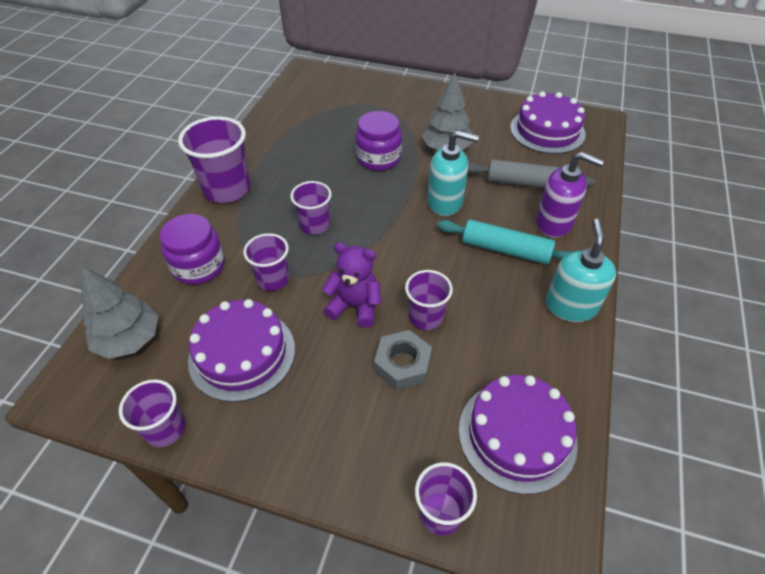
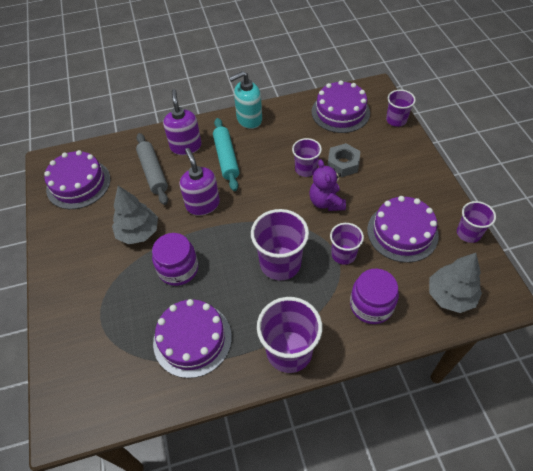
camera: 120 degrees left, 5 degrees up
purple cup [290,181,332,235] -> purple cup [251,209,309,280], size x1.66
turquoise soap dispenser [428,130,479,216] -> purple soap dispenser [180,148,220,215]
none -> purple cake [153,299,232,378]

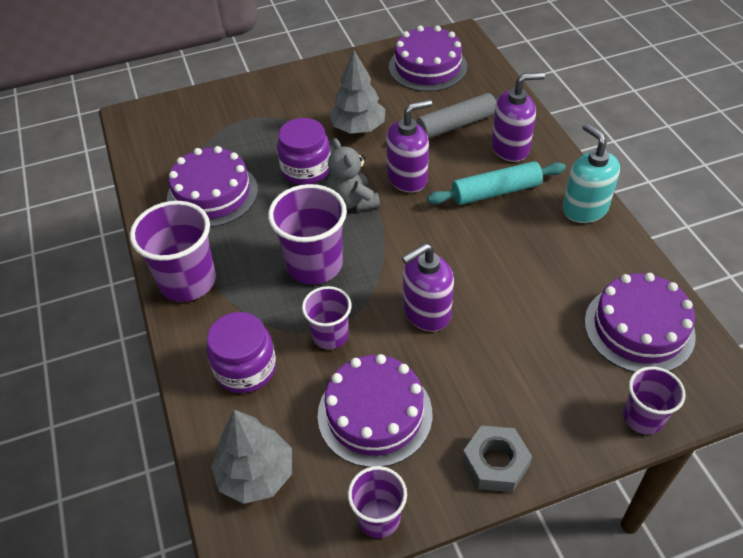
camera: 85 degrees right, 5 degrees down
purple cup [292,138,322,177] -> none
purple teddy bear [309,159,346,211] -> purple soap dispenser [402,243,454,332]
grey nut [328,143,361,177] -> grey nut moved to [462,425,532,492]
none -> grey teddy bear [327,138,380,211]

